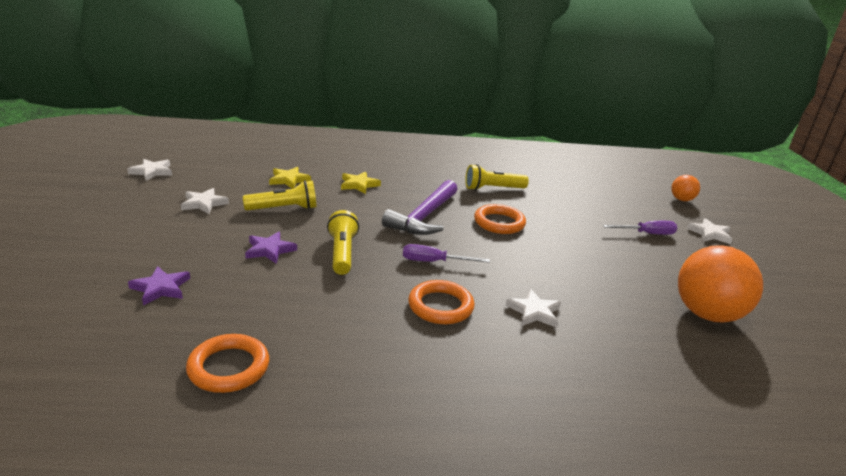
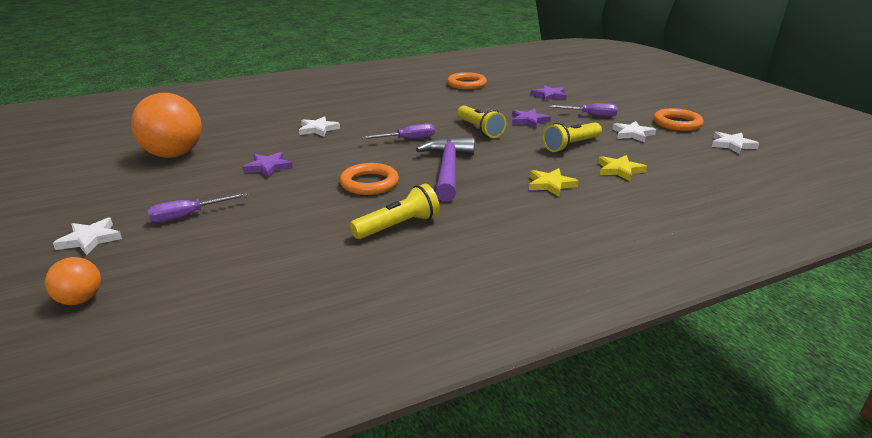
camera: 160 degrees right, 0 degrees up
orange ring [408,280,474,324] -> orange ring moved to [653,108,704,131]
none -> purple star [242,152,293,178]
none -> purple screwdriver [548,103,617,117]

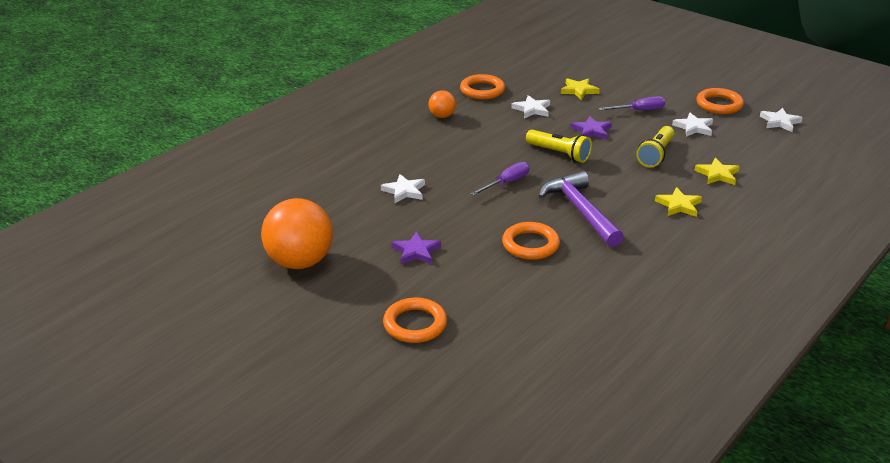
camera: 25 degrees left, 5 degrees up
orange ball [45,257,101,305] -> orange ball moved to [429,90,456,118]
white star [53,218,122,256] -> white star moved to [511,95,550,118]
purple screwdriver [148,192,248,222] -> orange ring [383,298,447,343]
yellow flashlight [350,184,440,239] -> none
purple star [531,85,566,101] -> yellow star [561,78,600,100]

